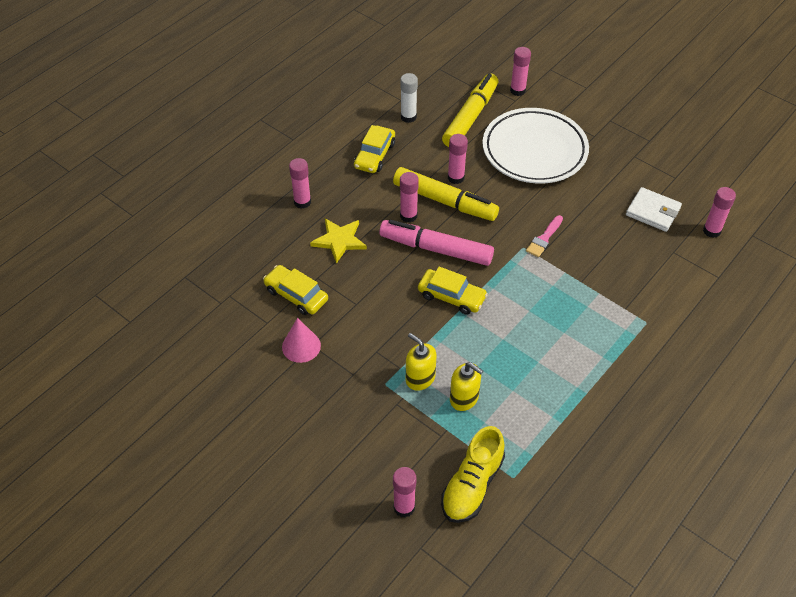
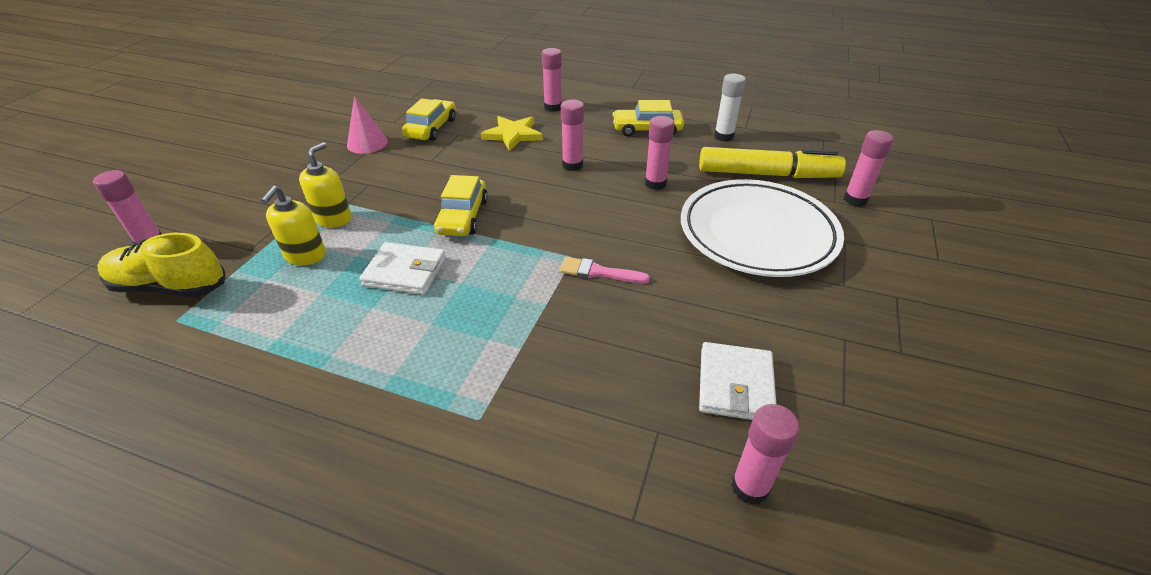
camera: 70 degrees right, 10 degrees down
pink marker [379,220,494,266] -> none
yellow marker [393,167,499,221] -> none
none -> white wallet [359,242,446,295]

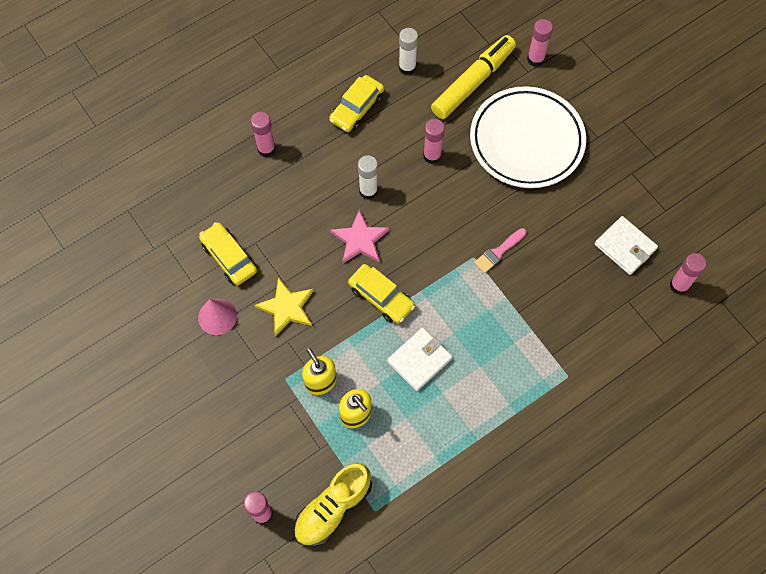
camera: 55 degrees left, 25 degrees up
yellow star [481,116,543,151] -> yellow star moved to [254,277,314,336]
pink glue stick [561,99,584,171] -> white glue stick [358,155,378,200]
none -> pink star [330,210,389,263]

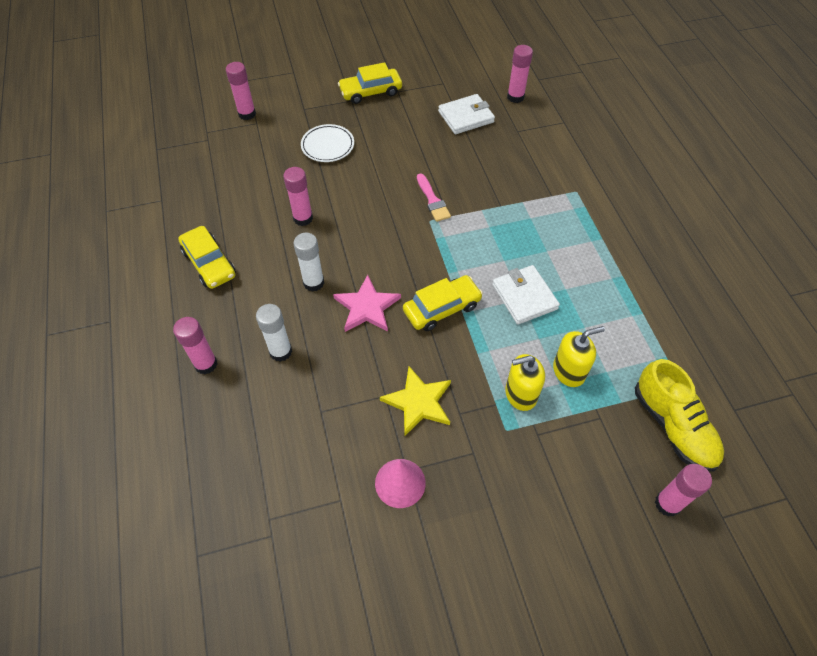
camera: 70 degrees left, 10 degrees down
yellow car [199,222,257,286] -> yellow car moved to [338,62,402,104]
white glue stick [399,28,418,75] -> white glue stick moved to [256,304,292,362]
yellow marker [431,35,516,119] -> none
white plate [470,86,586,188] -> white plate [301,124,354,162], size x0.46

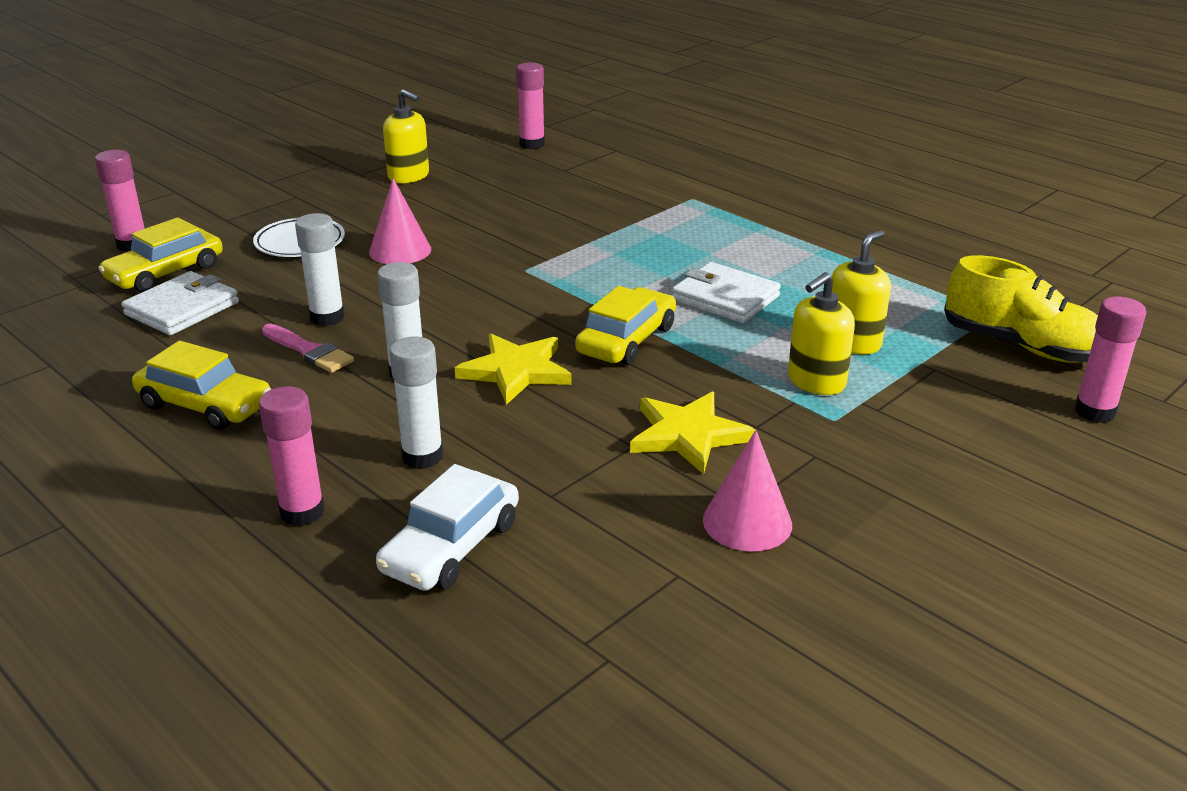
camera: 30 degrees left, 25 degrees down
pink glue stick [283,167,313,226] -> white glue stick [295,213,345,326]
pink star [333,275,401,332] -> yellow star [455,334,572,405]
yellow car [338,62,402,104] -> yellow car moved to [98,217,223,292]
pink brush [417,173,451,222] -> pink brush moved to [262,324,354,373]
white wallet [438,94,495,134] -> white wallet moved to [122,271,239,335]
none -> pink cone [369,178,431,264]
none -> white car [376,464,519,591]
none -> yellow soap dispenser [383,89,429,183]

